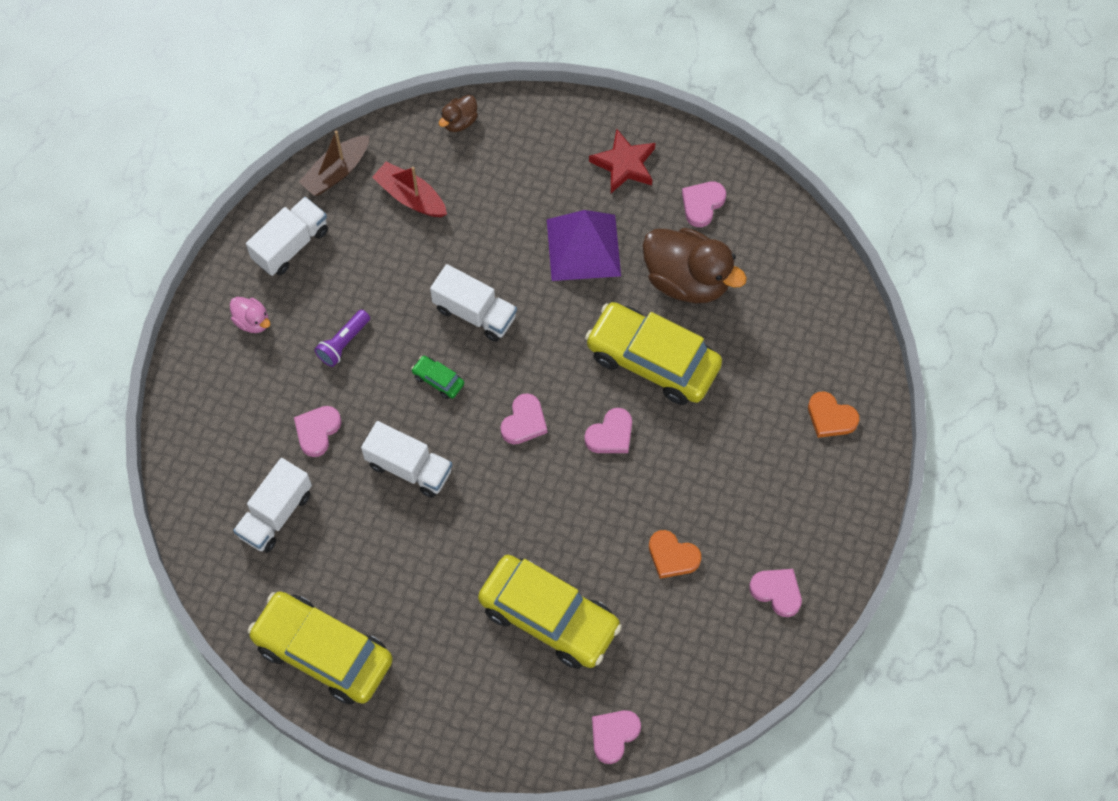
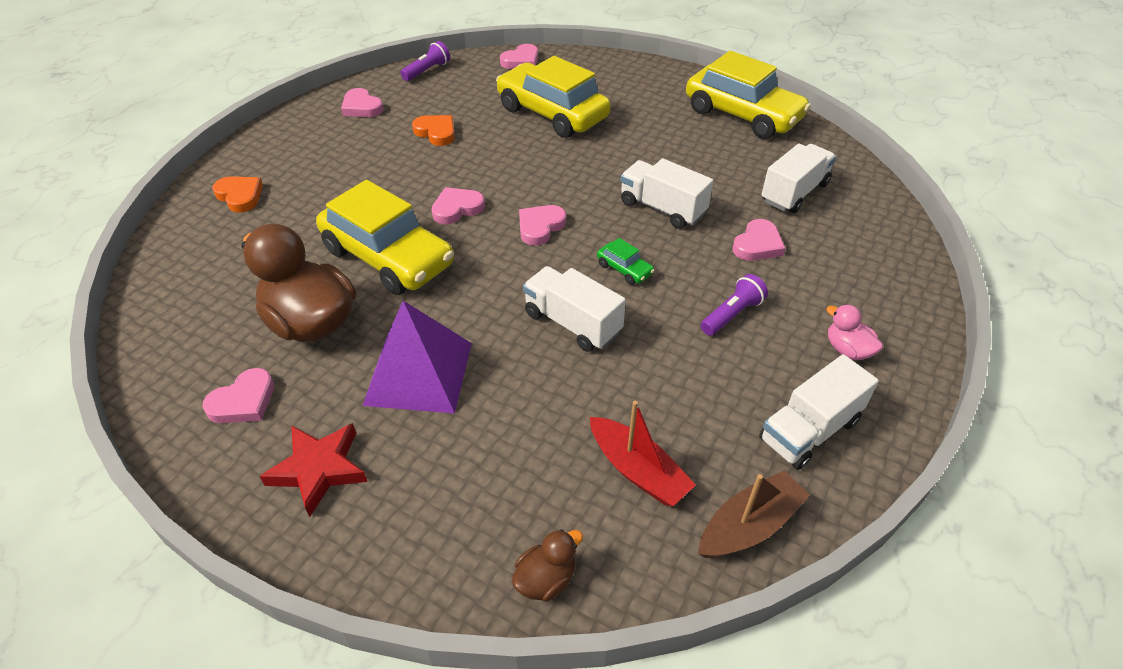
camera: 170 degrees left, 20 degrees down
none -> purple flashlight [400,41,450,81]

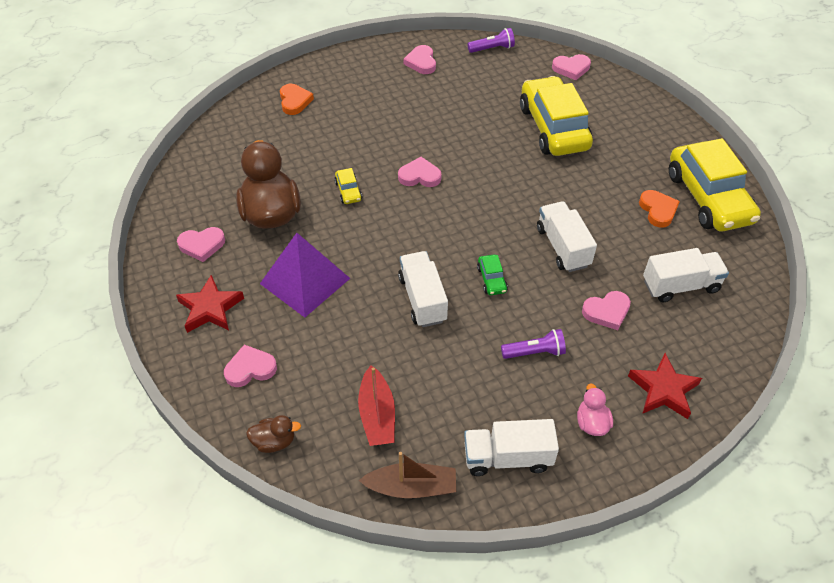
camera: 35 degrees right, 5 degrees up
yellow car [316,180,454,295] -> yellow car [334,168,362,204], size x0.40
orange heart [412,115,455,146] -> orange heart moved to [639,190,680,228]
pink heart [519,205,566,246] -> pink heart moved to [224,345,277,387]
none -> red star [628,353,702,419]

